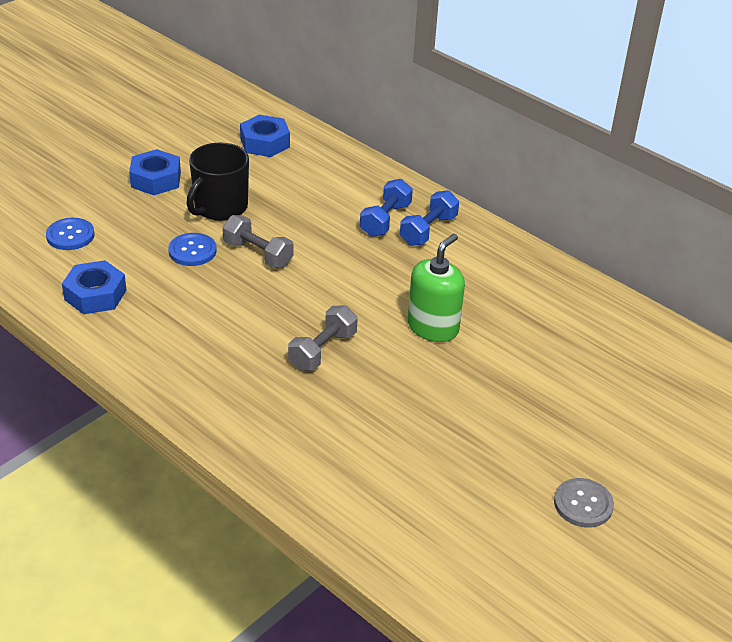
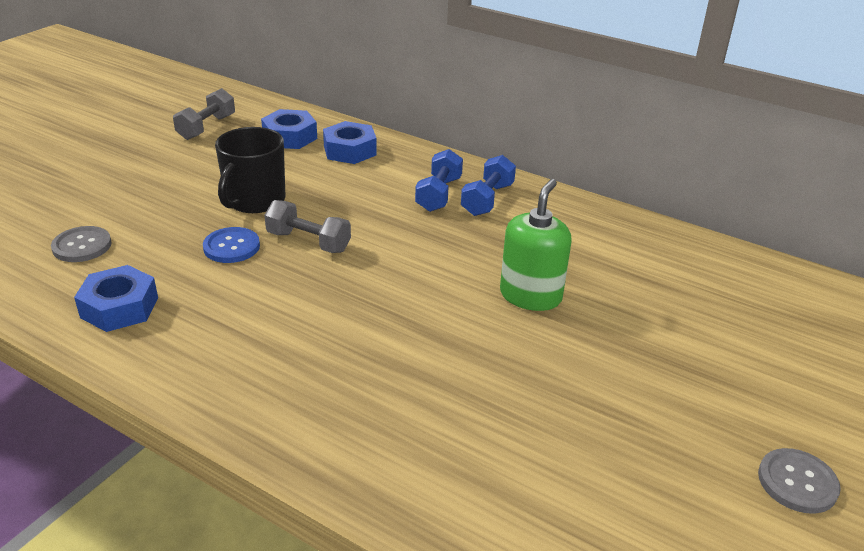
camera: 10 degrees left, 5 degrees down
blue button [46,218,95,250] -> grey button [51,226,112,262]
blue nut [129,149,181,195] -> blue nut moved to [323,121,377,164]
grey dumbbell [288,305,358,370] -> grey dumbbell moved to [173,88,235,140]

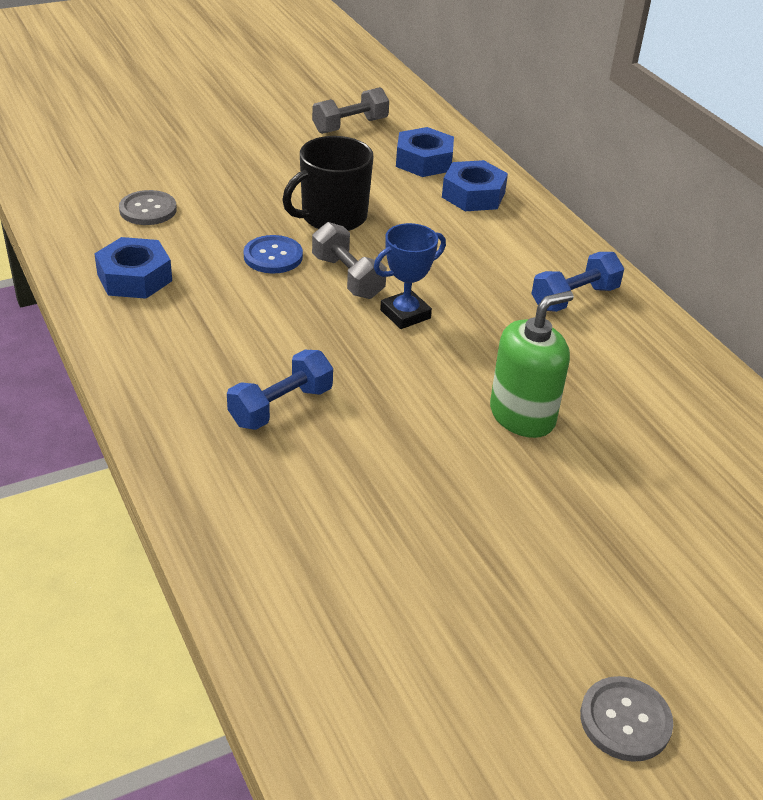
camera: 30 degrees right, 5 degrees up
blue dumbbell [415,149,463,212] -> blue dumbbell moved to [227,350,333,430]
none -> blue trophy [374,223,446,329]

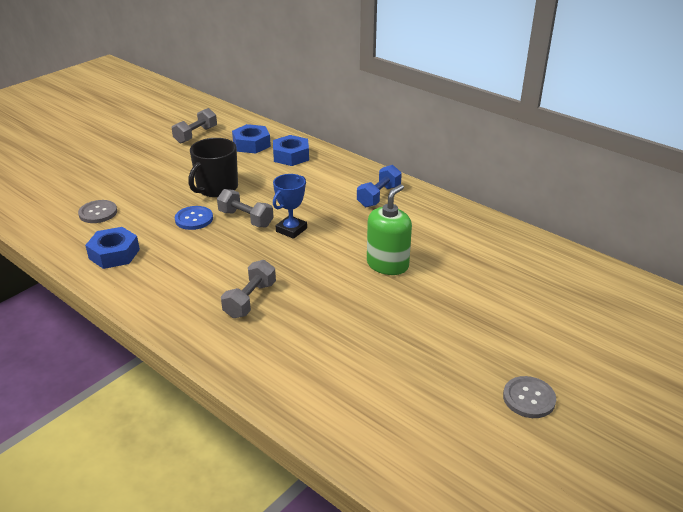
camera: 20 degrees left, 5 degrees down
blue dumbbell [227,350,333,430] -> grey dumbbell [221,260,276,318]

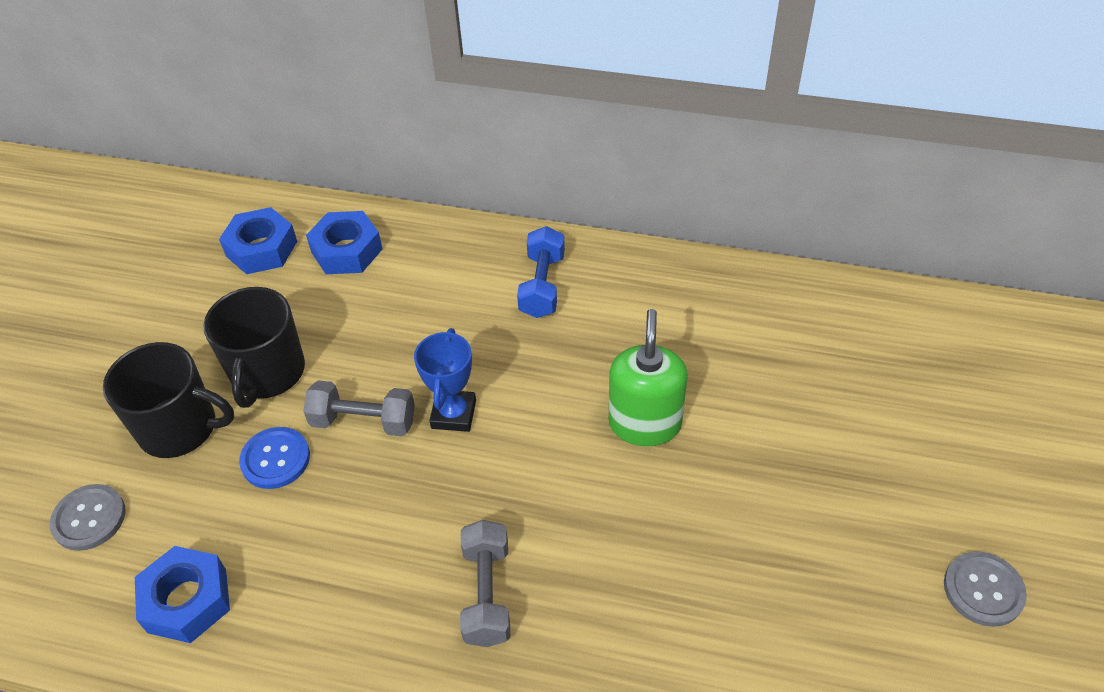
camera: 25 degrees left, 15 degrees up
grey dumbbell [172,108,217,143] -> none
none -> black mug [103,342,234,458]

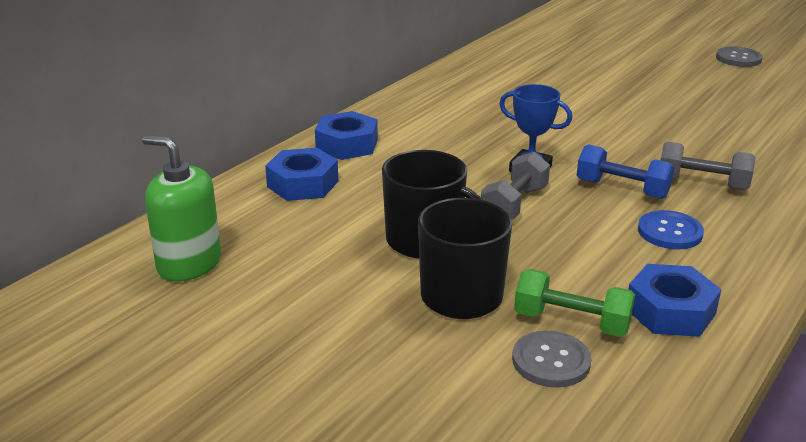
camera: 70 degrees left, 20 degrees down
blue nut [219,207,297,274] -> blue nut moved to [315,111,378,160]
blue button [239,427,310,489] -> blue button moved to [638,210,704,249]
blue dumbbell [517,226,565,318] -> blue dumbbell moved to [577,144,674,199]
green soap dispenser [609,309,688,446] -> green soap dispenser moved to [142,135,221,281]
none -> green dumbbell [514,269,635,337]

